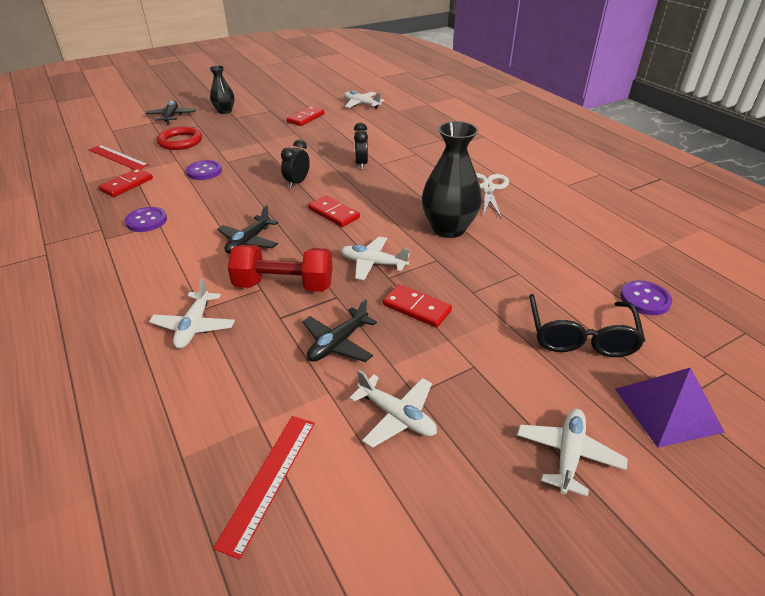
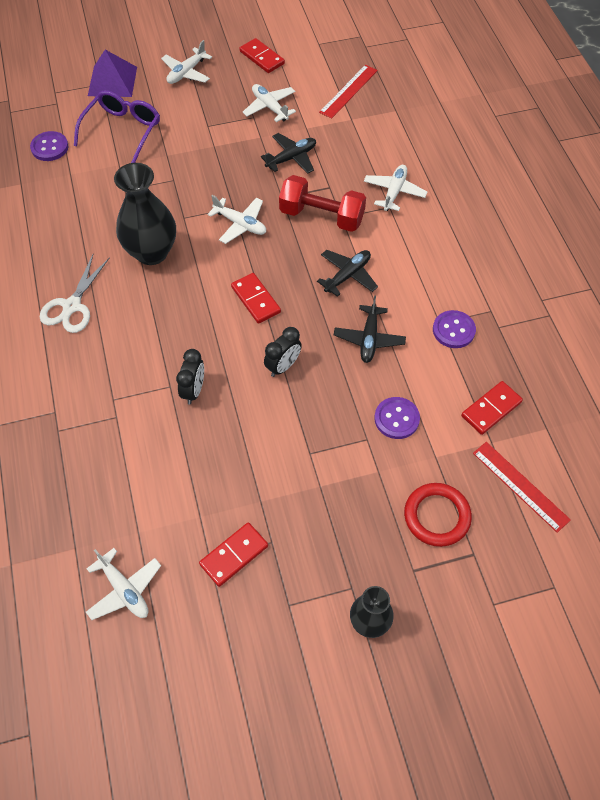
camera: 165 degrees left, 20 degrees up
black plane [145,101,196,125] -> black plane moved to [334,295,406,363]
red domino [383,284,452,328] -> red domino moved to [239,38,285,73]
black glasses [529,294,645,357] -> purple glasses [74,90,160,163]

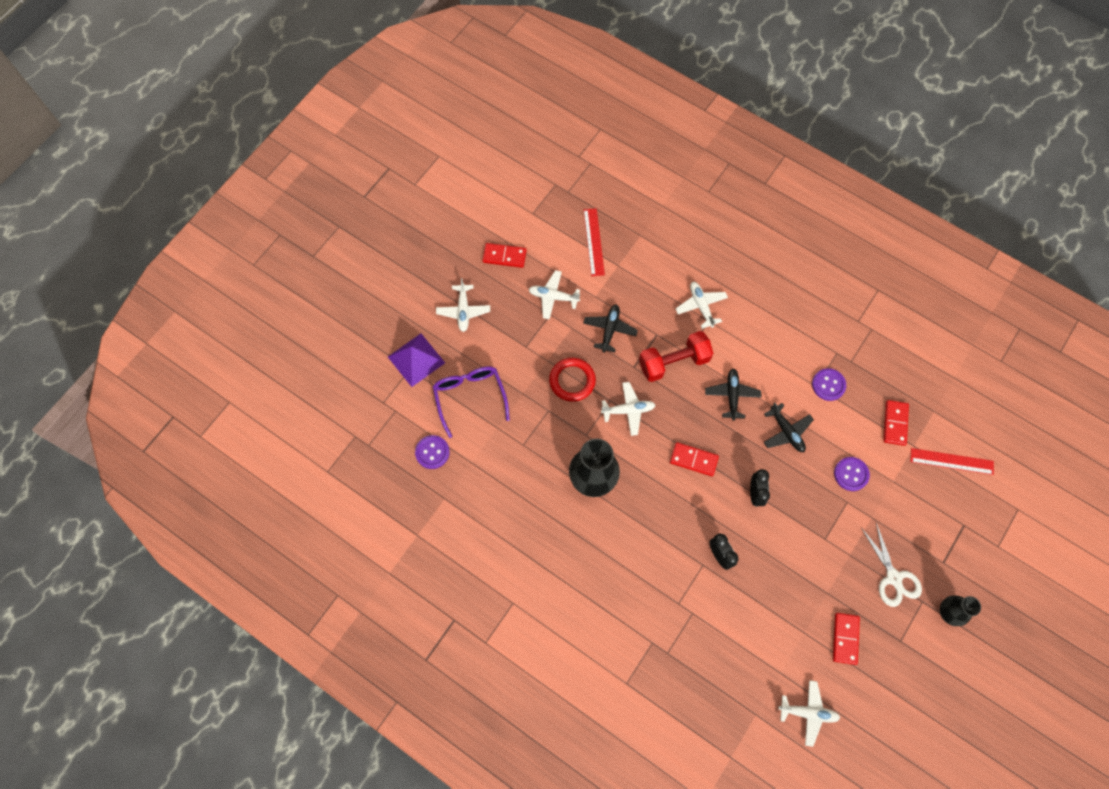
camera: 40 degrees left, 10 degrees up
white scissors [40,255,110,333] -> white scissors moved to [862,523,922,607]
red ring [404,483,472,547] -> red ring moved to [549,358,596,402]

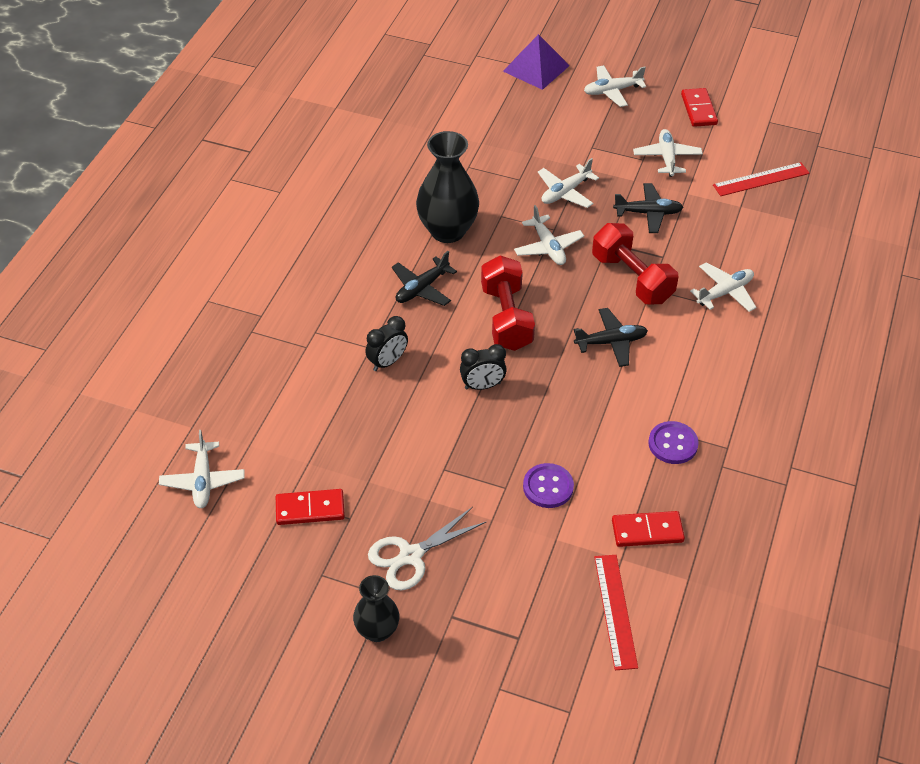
camera: 75 degrees right, 20 degrees down
purple button [415,435,450,469] -> none
purple glasses [433,366,510,438] -> none
red ring [549,358,596,402] -> white plane [538,158,599,208]
red domino [670,442,719,476] -> red dumbbell [481,255,535,351]
black plane [764,403,814,452] -> black plane moved to [392,251,457,306]

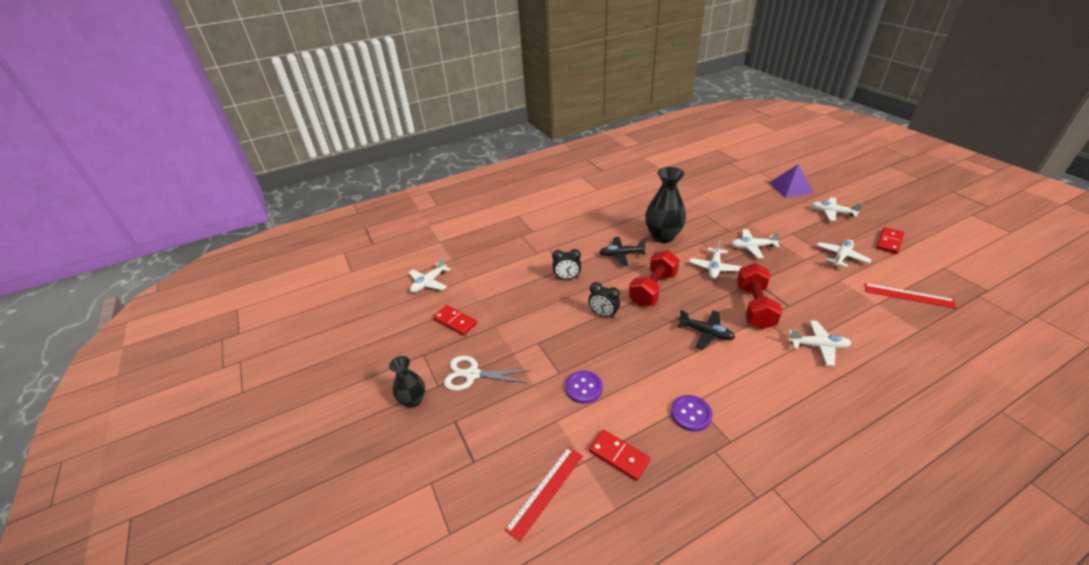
camera: 45 degrees right, 10 degrees down
black plane [613,183,683,233] -> none

